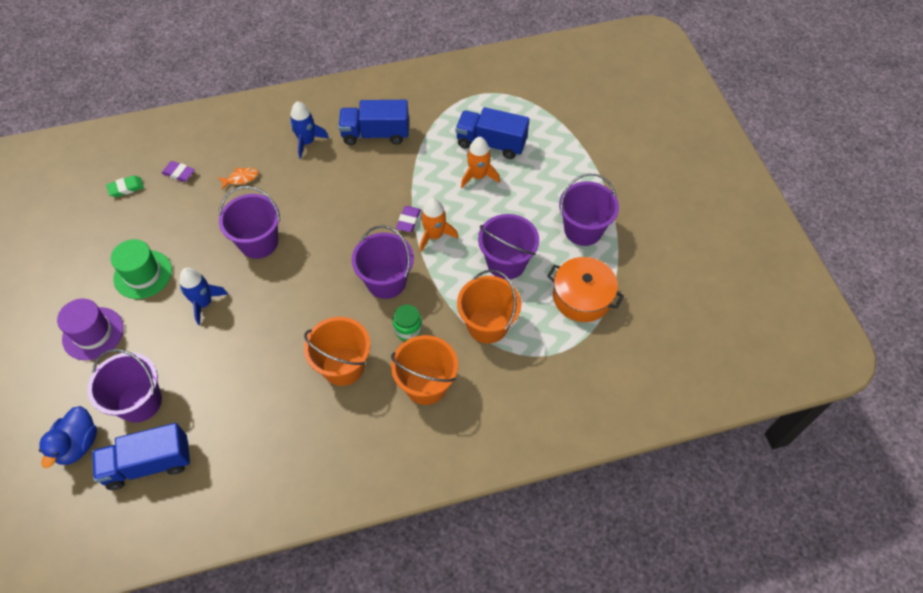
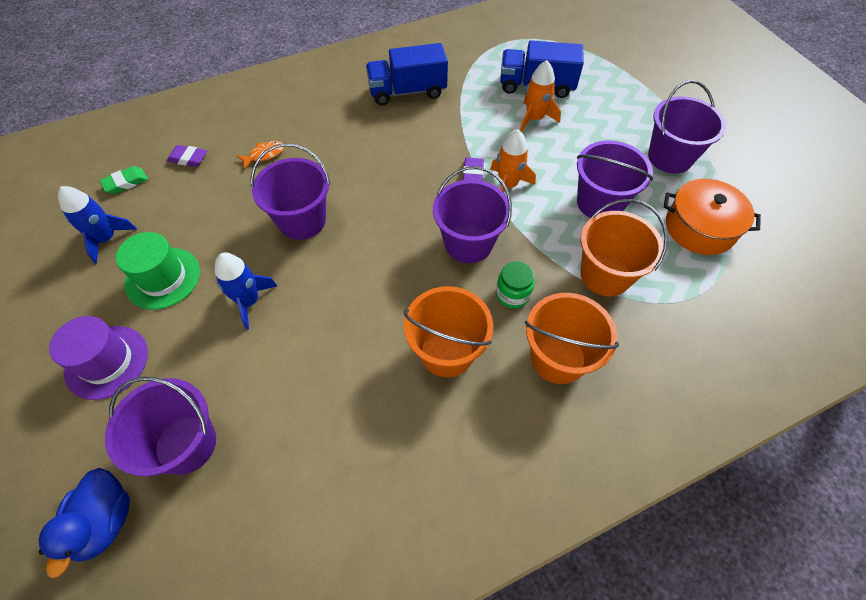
camera: 10 degrees left, 0 degrees up
blue truck [92,423,190,490] -> none
blue rocket [290,101,329,159] -> blue rocket moved to [58,186,137,263]

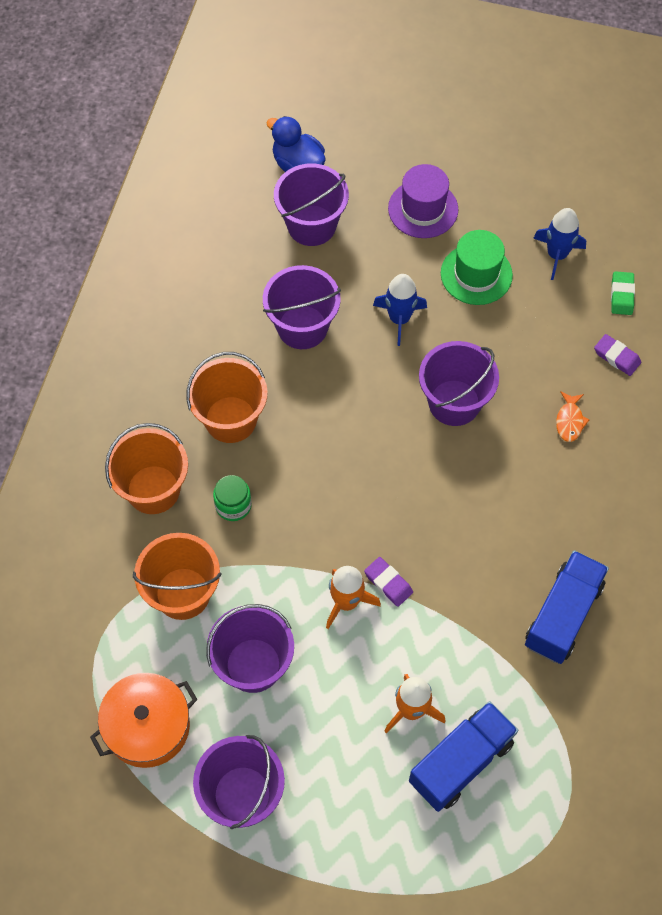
camera: 130 degrees right, 5 degrees up
purple eraser [167,145,207,167] -> purple eraser turned 75 degrees clockwise [594,334,641,376]
purple bucket [433,166,512,263] -> purple bucket moved to [263,265,341,349]

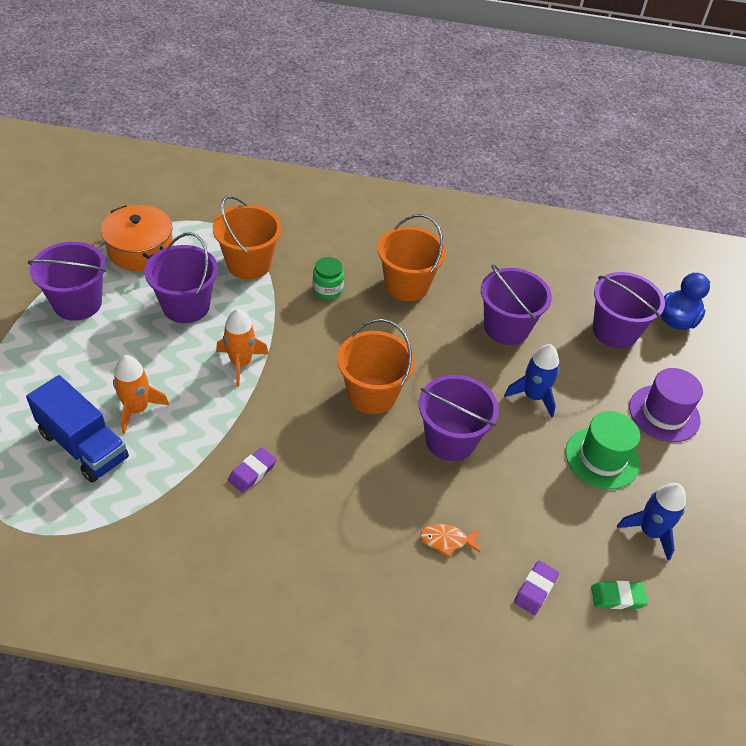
camera: 80 degrees right, 15 degrees down
orange bucket [105,423,188,514] -> orange bucket moved to [337,319,415,414]
purple eraser [364,557,413,607] -> purple eraser moved to [228,447,277,493]
blue truck [525,550,609,664] -> none

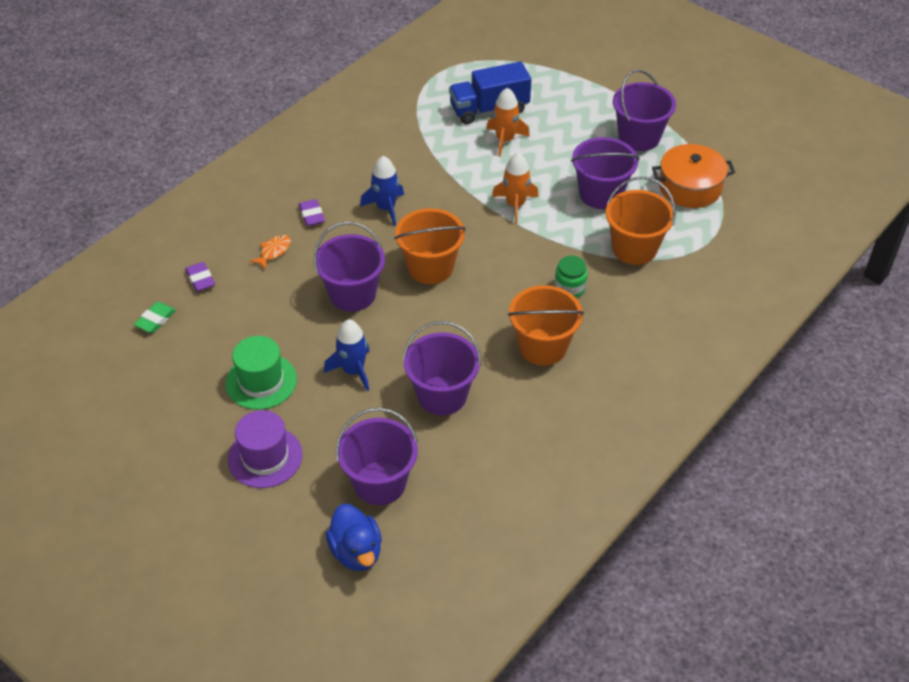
camera: 125 degrees right, 0 degrees up
purple eraser [228,447,277,493] -> purple eraser moved to [299,199,325,226]
blue rocket [617,483,686,561] -> blue rocket moved to [360,156,404,226]

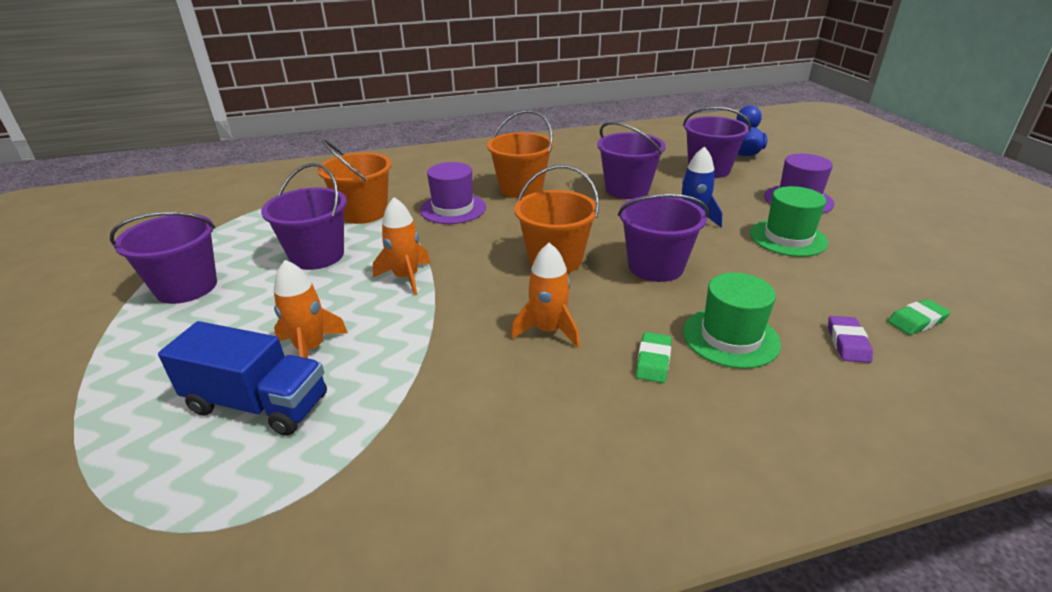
camera: 145 degrees left, 15 degrees down
orange fish [250,235,291,270] -> green hat [683,273,781,369]
purple eraser [299,199,325,226] -> green eraser [636,332,671,383]
blue rocket [360,156,404,226] -> orange rocket [511,243,580,348]
green jar [555,256,588,298] -> purple hat [420,162,486,224]
orange pot [652,144,735,208] -> none

